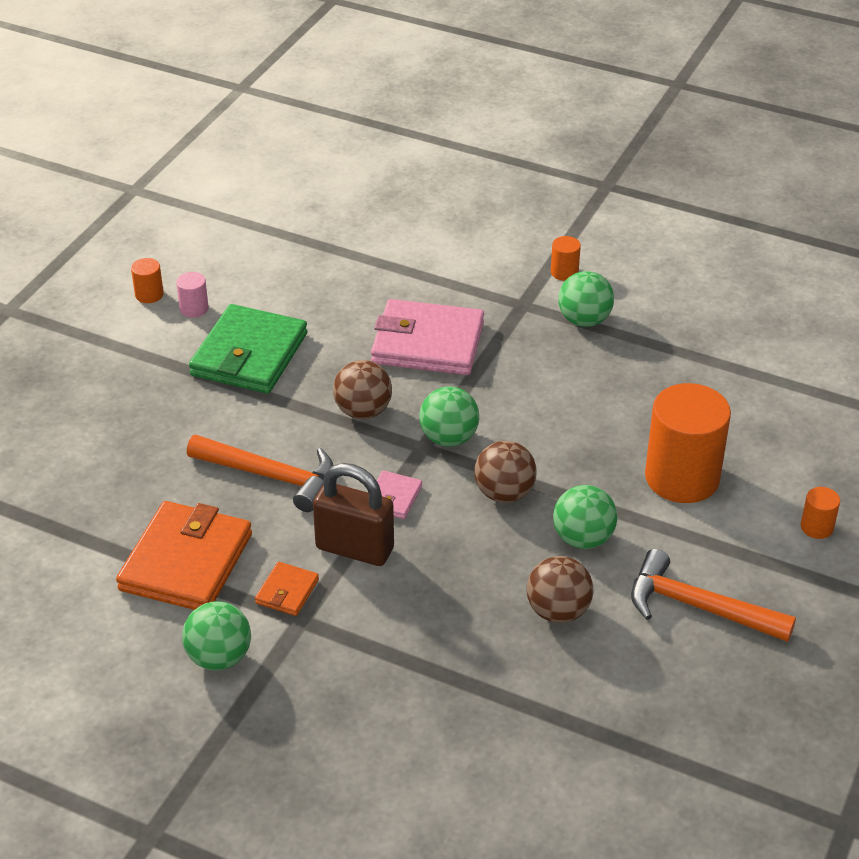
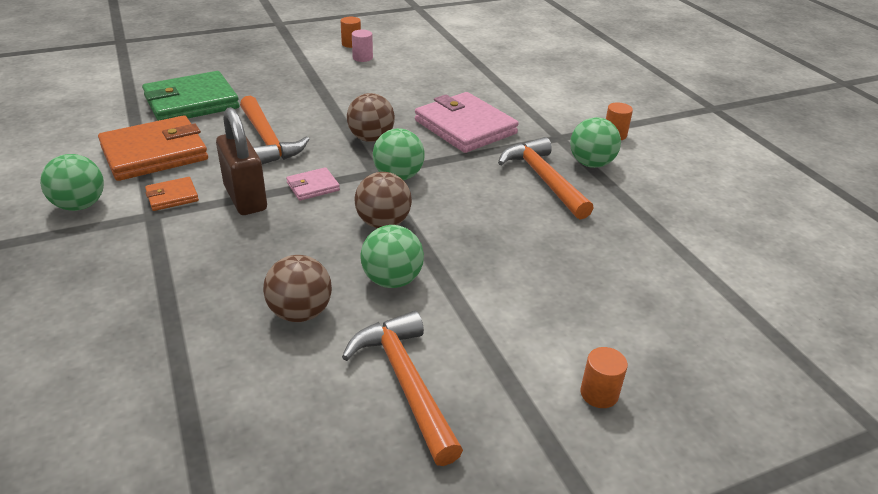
camera: 40 degrees right, 5 degrees down
green wallet [189,304,307,394] -> green wallet moved to [142,71,240,121]
orange cylinder [645,383,731,503] -> none
none -> orange hammer [498,137,594,219]

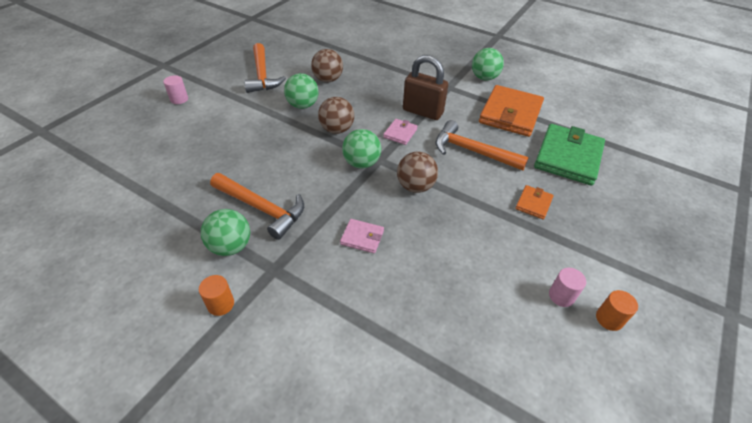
camera: 145 degrees right, 10 degrees up
orange wallet [145,177,199,211] -> orange wallet moved to [515,185,554,220]
orange hammer [342,311,463,466] -> orange hammer turned 45 degrees clockwise [244,43,286,93]
pink wallet [415,92,519,153] -> pink wallet [340,219,384,253], size x0.46
orange cylinder [580,347,628,408] -> pink cylinder [163,75,188,104]

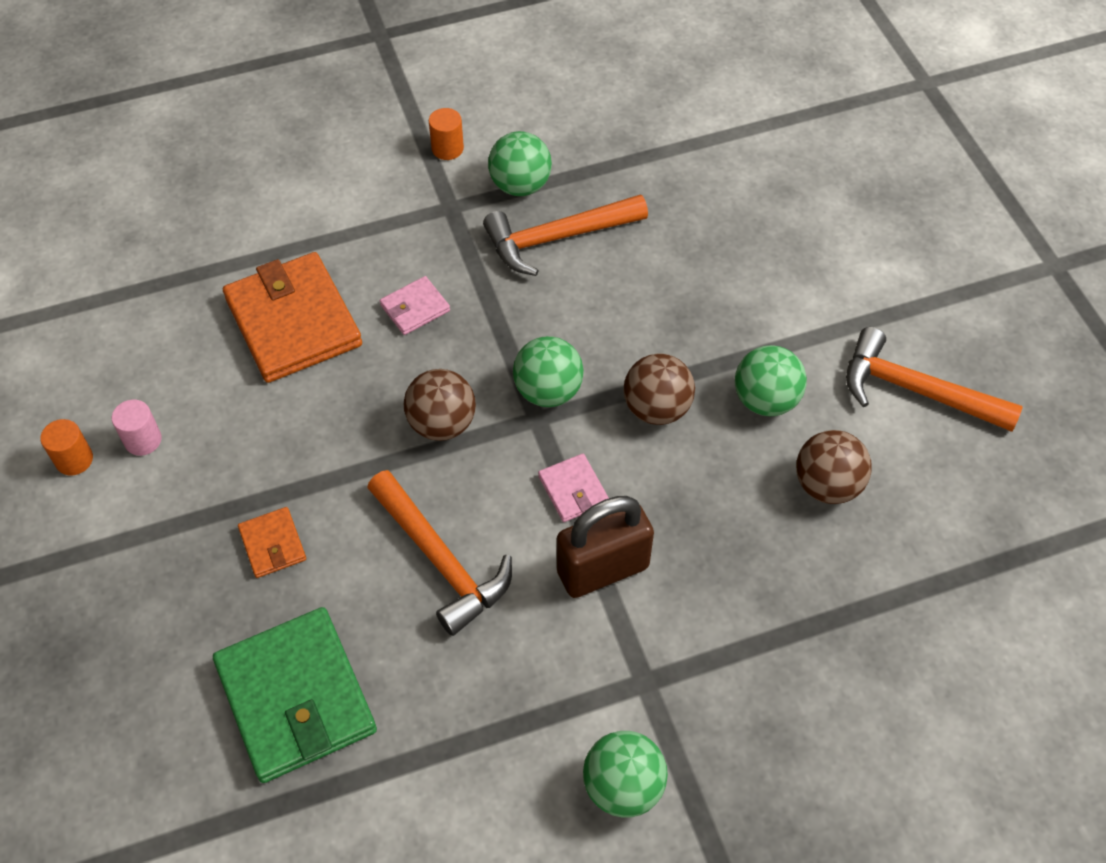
camera: 130 degrees right, 10 degrees up
pink cylinder [163,75,188,104] -> none
orange hammer [436,120,529,171] -> orange hammer turned 75 degrees clockwise [367,470,512,636]
orange wallet [479,85,544,137] -> orange wallet moved to [223,252,362,383]

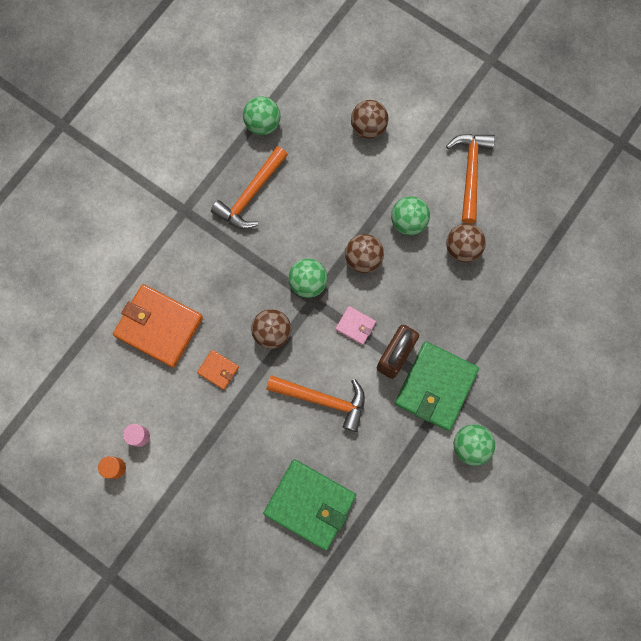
camera: 35 degrees left, 20 degrees up
orange wallet [238,507,306,578] -> orange wallet moved to [197,350,239,390]
pink wallet [380,276,450,335] -> none
orange cylinder [429,108,464,160] -> none
green ball [488,131,552,196] -> green ball moved to [243,96,280,135]
orange hammer [846,327,1023,432] -> orange hammer turned 105 degrees clockwise [446,134,495,224]
none -> brown ball [351,100,389,139]
none -> green wallet [395,341,479,431]

